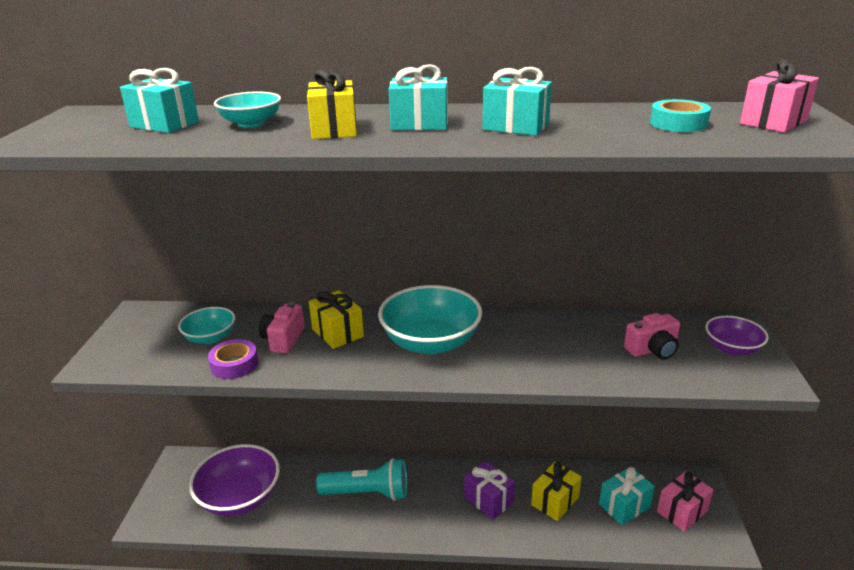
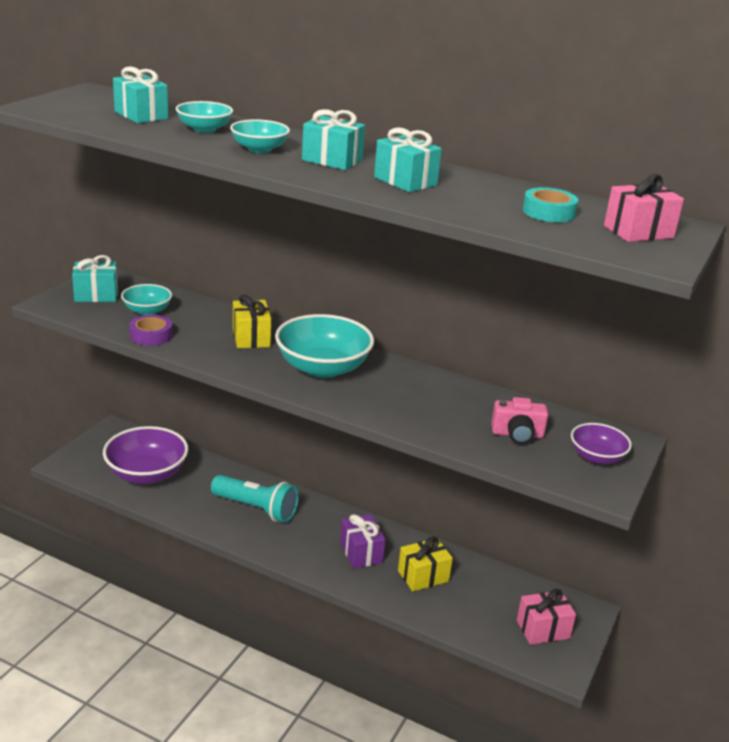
camera: 20 degrees right, 0 degrees up
pink camera [259,302,305,353] -> none
yellow gift [307,69,357,139] -> turquoise bowl [230,119,290,153]
turquoise gift [599,467,655,525] -> turquoise gift moved to [72,255,118,302]

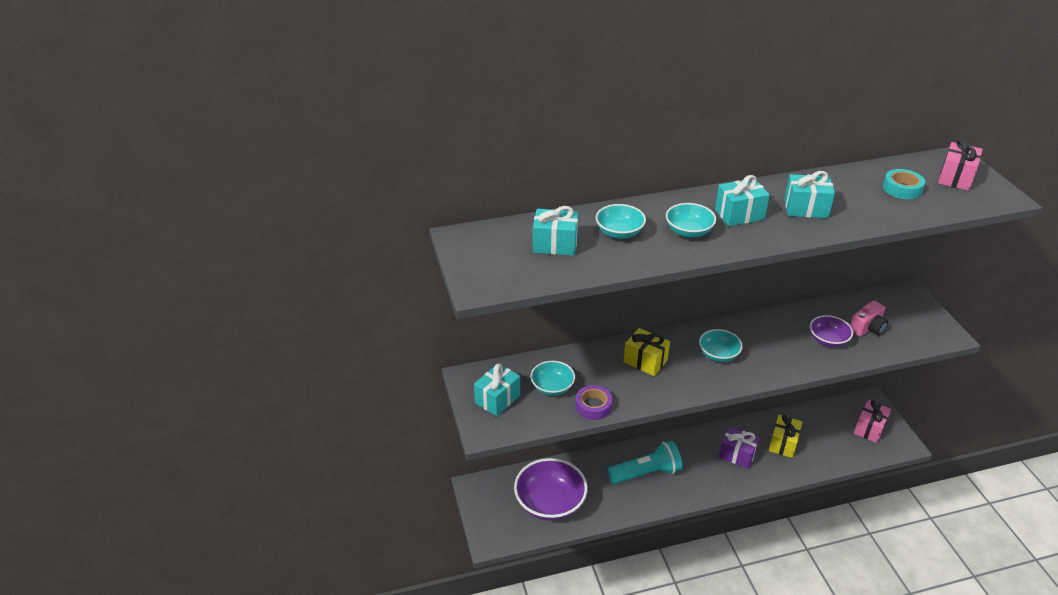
camera: 40 degrees left, 10 degrees up
turquoise bowl [275,314,374,378] -> turquoise bowl [699,329,743,362], size x0.55
purple bowl [571,423,632,464] -> purple bowl moved to [810,315,853,347]

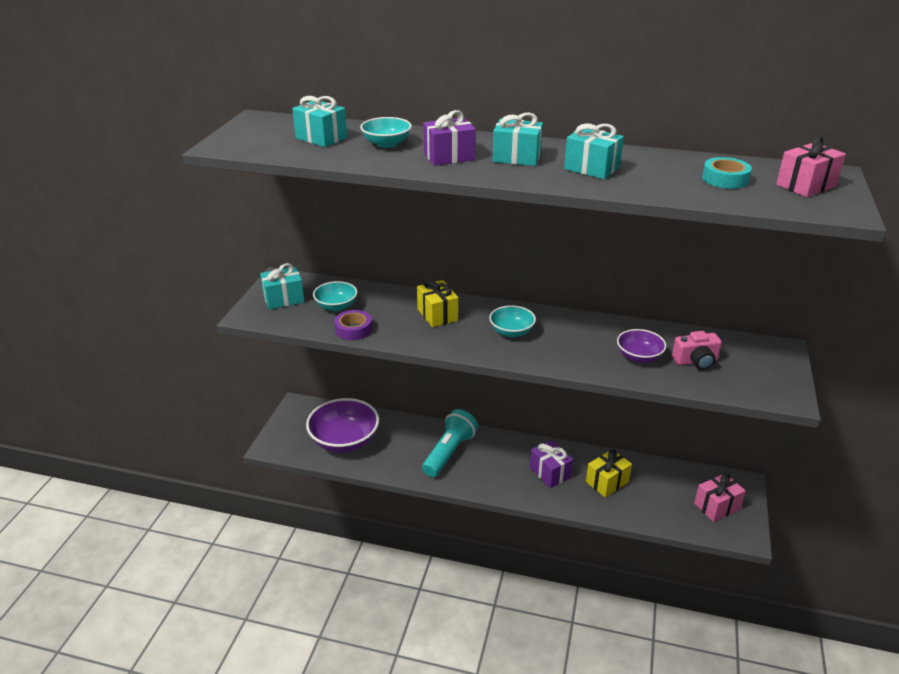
camera: 30 degrees right, 5 degrees down
turquoise flashlight [608,441,682,484] -> turquoise flashlight turned 75 degrees counterclockwise [422,409,478,477]
turquoise bowl [666,203,716,238] -> purple gift [423,110,476,166]

